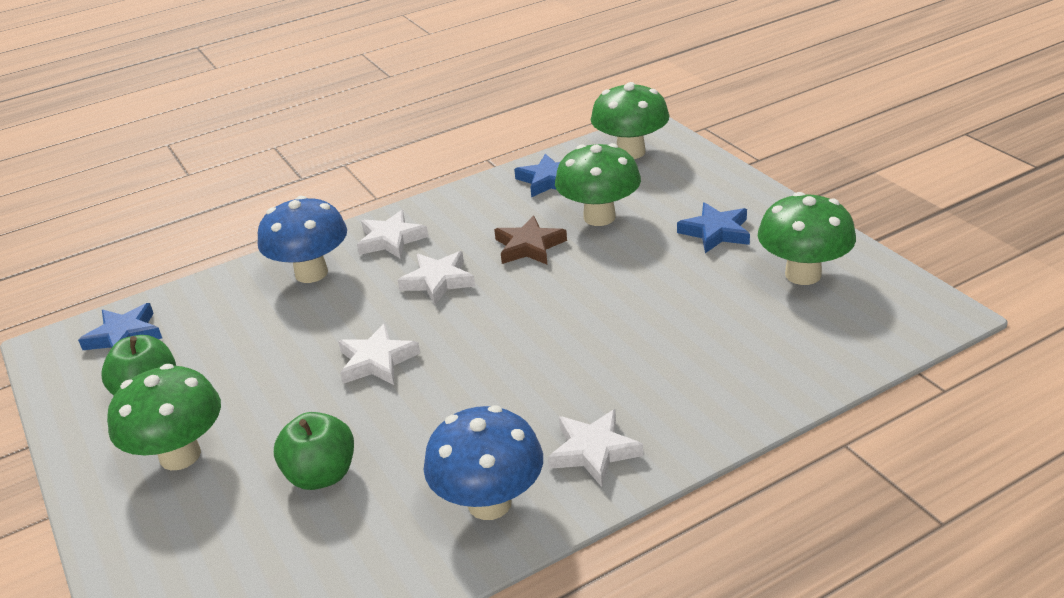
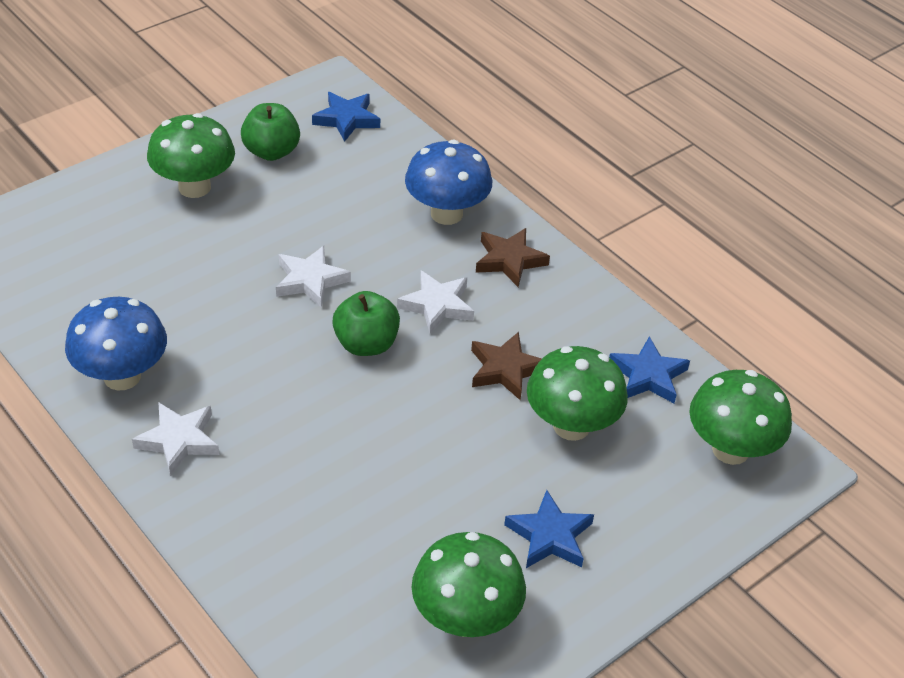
camera: 75 degrees right, 10 degrees up
green apple [274,412,354,490] -> green apple moved to [332,291,400,356]
white star [357,210,428,259] -> brown star [476,228,550,287]

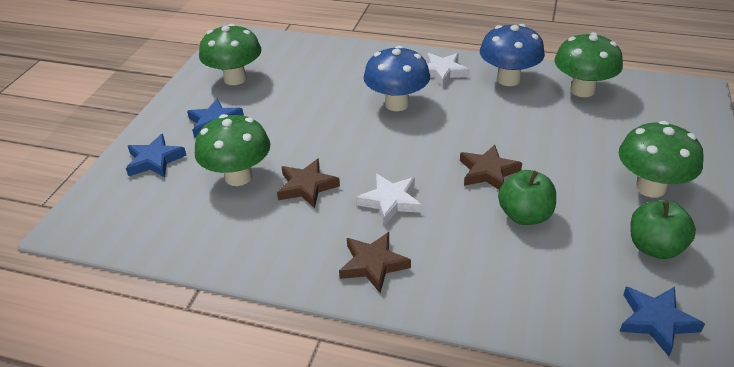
camera: 150 degrees right, 5 degrees down
white star [276,246,351,308] -> brown star [460,145,522,190]
green apple [332,291,400,356] -> green apple moved to [498,170,556,225]
blue mushroom [405,140,492,225] -> blue mushroom moved to [364,46,430,111]
blue star [609,336,690,403] -> blue star moved to [126,134,187,178]
green mushroom [689,370,792,465] -> green mushroom moved to [554,32,623,97]

